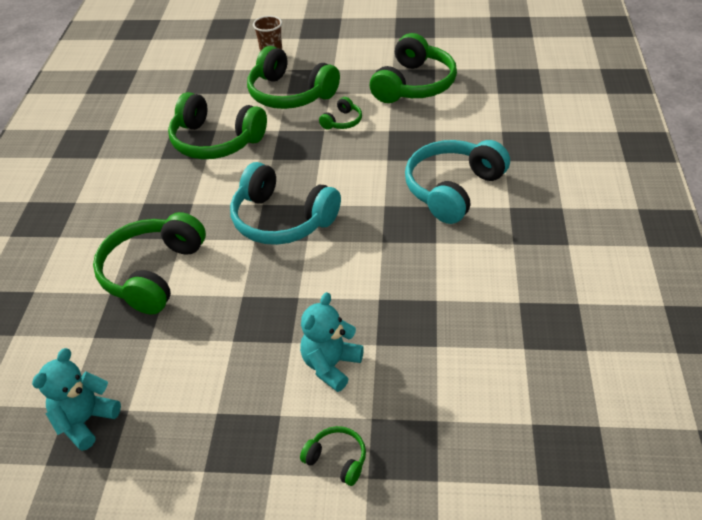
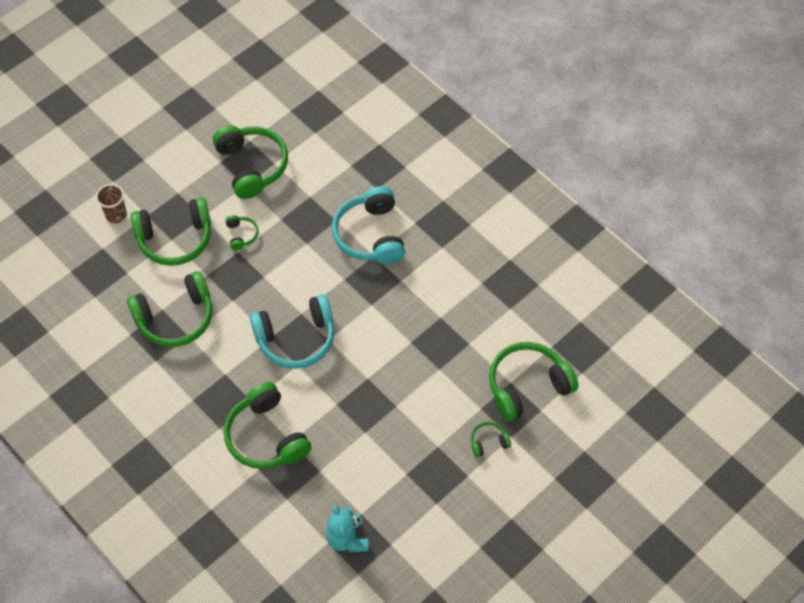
camera: 50 degrees left, 15 degrees up
turquoise teddy bear [300,292,364,392] -> none
none -> green headphones [489,342,579,422]

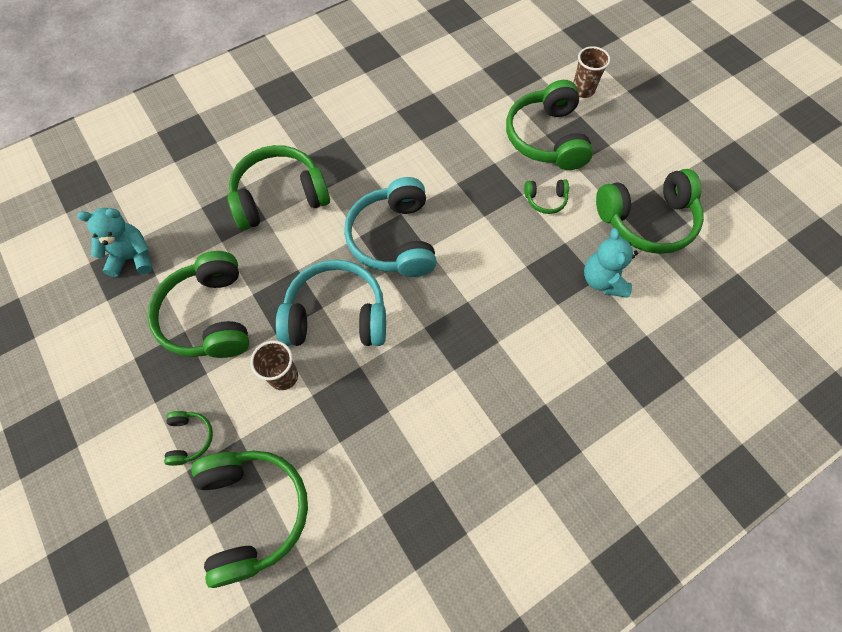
camera: 100 degrees right, 5 degrees up
green headphones [127,271,212,347] -> green headphones moved to [147,251,249,358]
turquoise headphones [332,186,405,264] -> turquoise headphones moved to [276,260,386,346]
none -> brown cup [250,341,298,390]
none -> turquoise teddy bear [584,228,638,298]

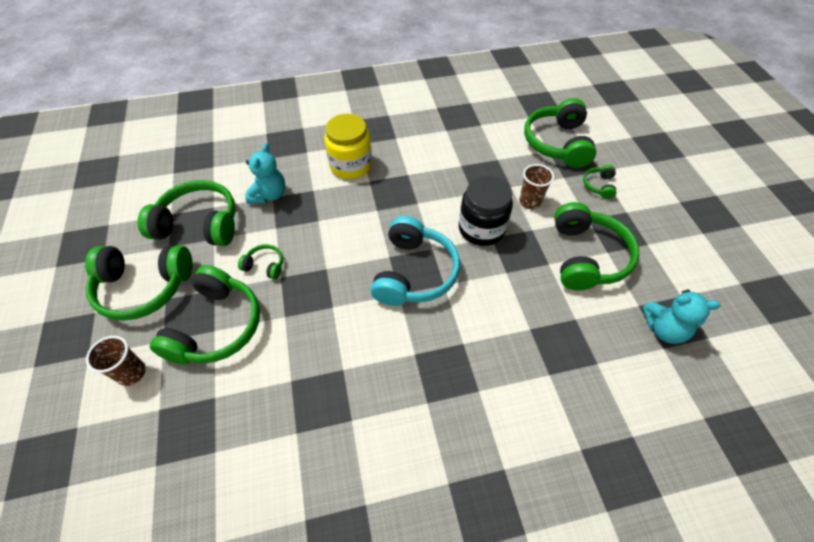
camera: 160 degrees left, 10 degrees down
green headphones [228,145,330,230] -> green headphones moved to [85,245,192,321]
turquoise headphones [276,260,386,346] -> black jar [459,176,513,246]
none -> yellow jar [324,114,372,179]

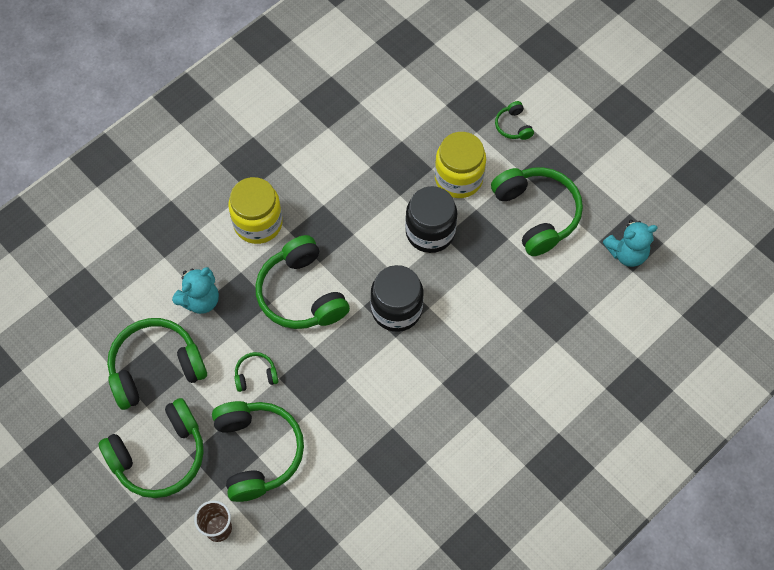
camera: 30 degrees left, 10 degrees up
turquoise teddy bear [245,143,285,204] -> turquoise teddy bear turned 60 degrees clockwise [172,267,219,314]
turquoise headphones [371,216,460,306] -> black jar [370,265,424,332]
brown cup [519,164,554,209] -> yellow jar [435,132,486,198]
green headphones [524,98,596,168] -> green headphones moved to [255,235,350,329]

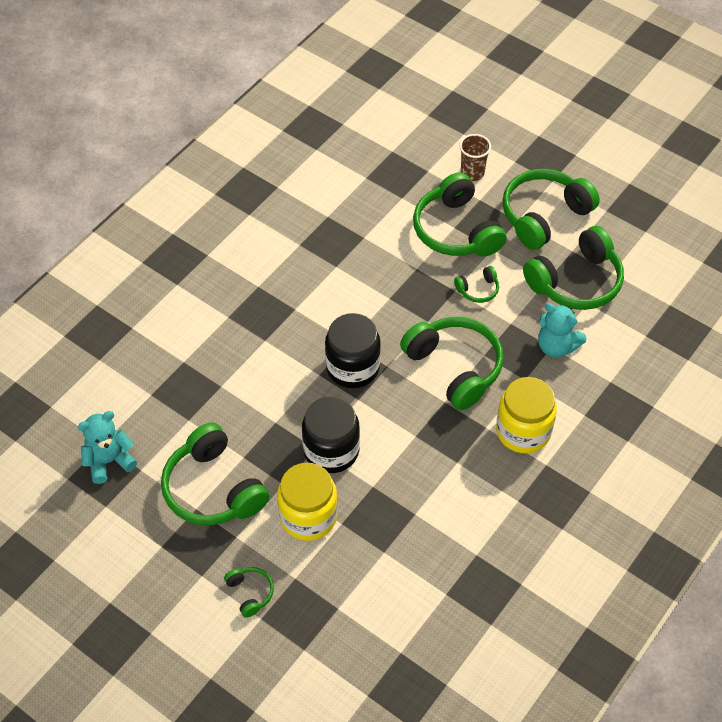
camera: 170 degrees right, 10 degrees down
turquoise teddy bear [172,267,219,314] -> turquoise teddy bear turned 90 degrees counterclockwise [538,303,586,358]

